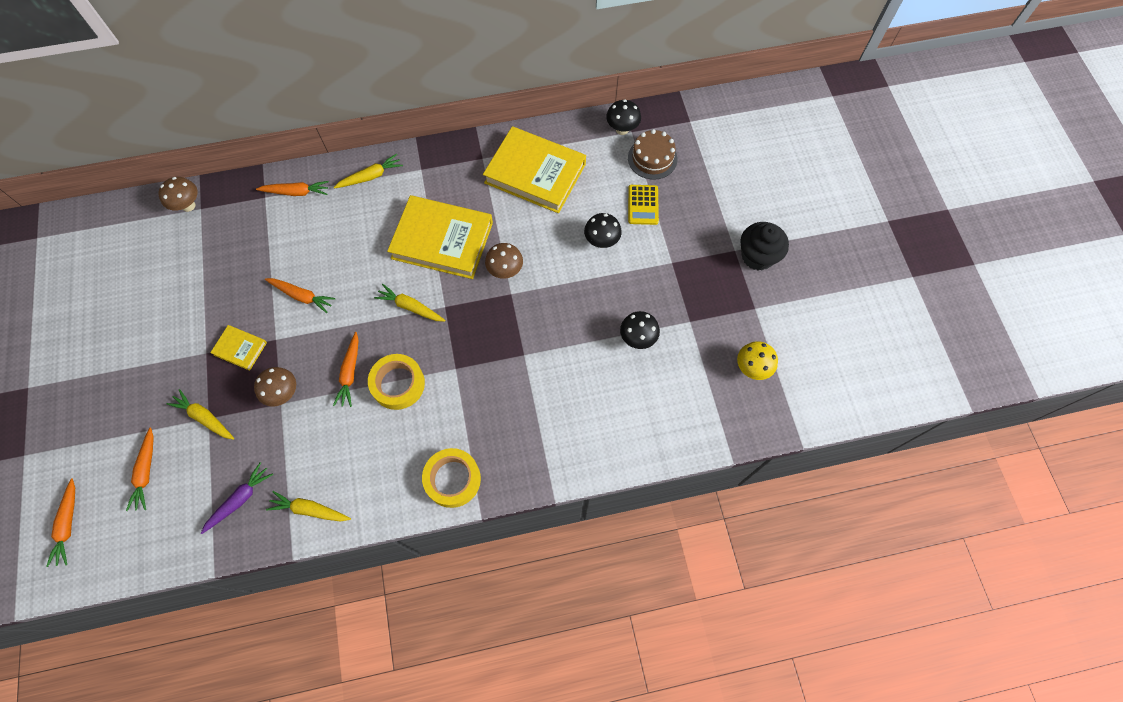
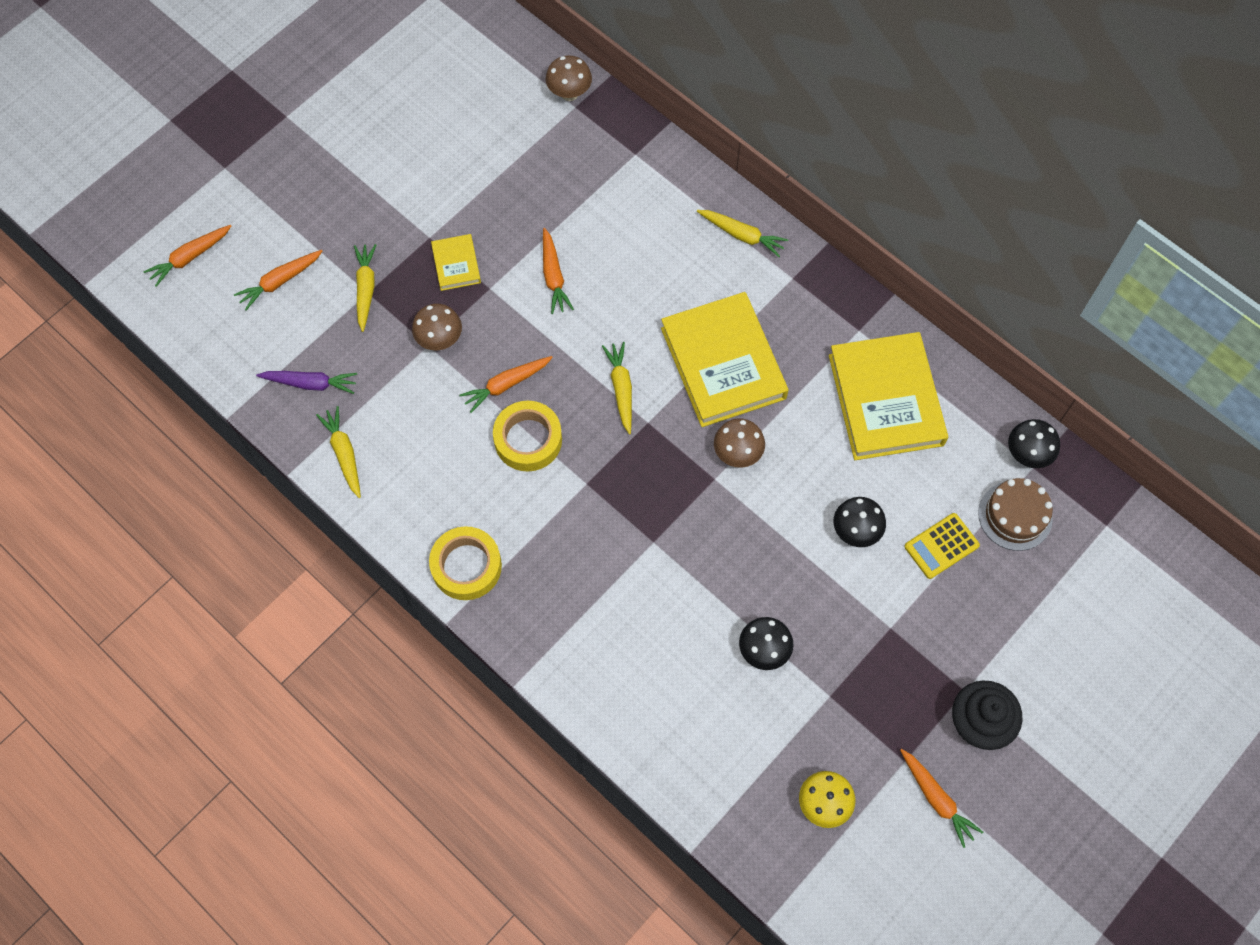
camera: 55 degrees right, 0 degrees up
orange carrot [256,181,329,196] -> orange carrot moved to [900,749,983,848]

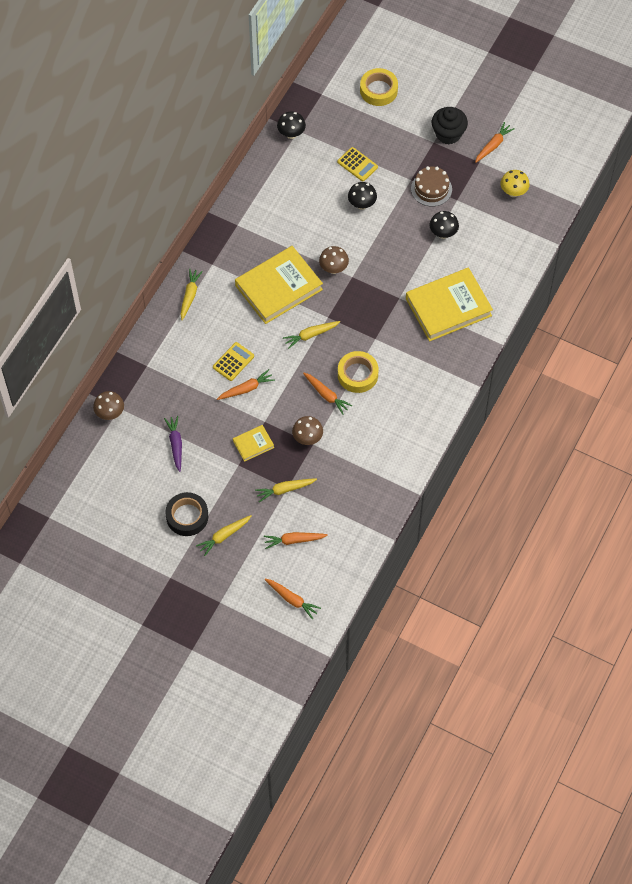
camera: 105 degrees left, 5 degrees down
orange carrot [234,250,323,310] -> orange carrot turned 135 degrees clockwise [264,532,328,549]
purple carrot [256,371,357,394] -> purple carrot moved to [164,416,182,472]
yellow carrot [316,406,361,498] -> yellow carrot moved to [196,515,252,556]
yellow tape [429,526,502,600] -> yellow tape moved to [360,68,398,106]
yellow book [829,332,948,460] -> yellow book moved to [406,267,493,342]
brown cake [978,478,1053,551] -> brown cake moved to [411,166,452,207]
none -> black tape [165,492,208,536]
none -> yellow calculator [213,342,254,381]

